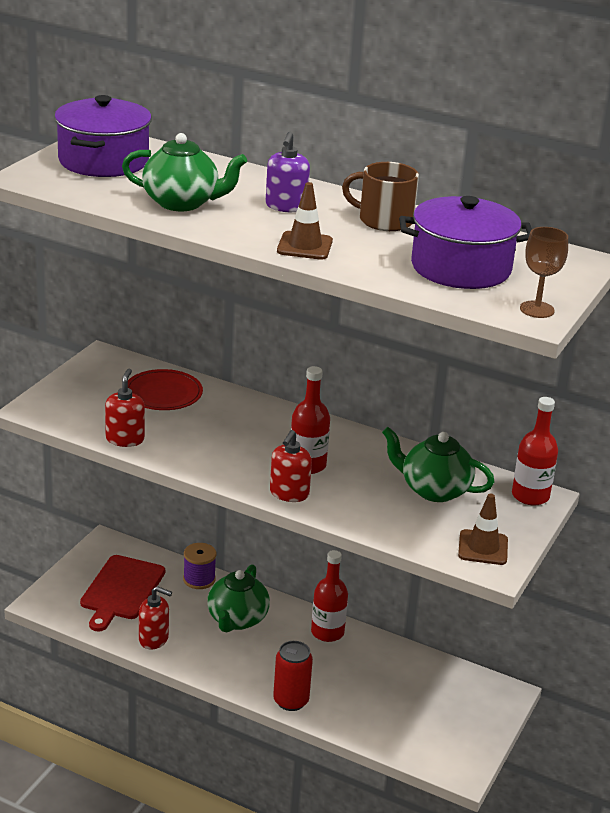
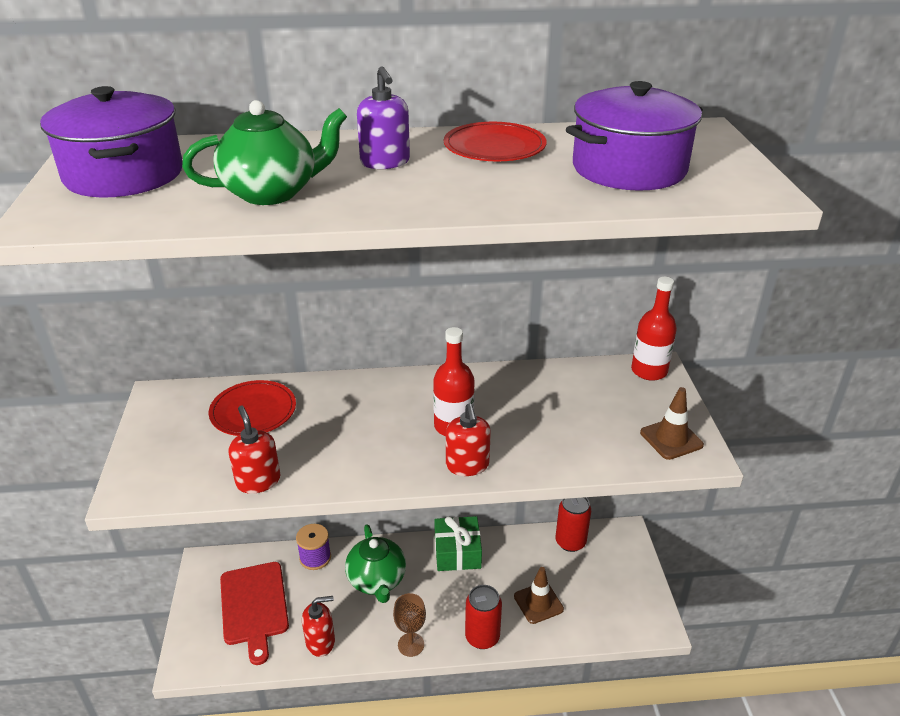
camera: 30 degrees left, 5 degrees up
brown traffic cone [277,182,333,260] -> brown traffic cone moved to [514,567,564,624]
red bottle [311,550,348,642] -> green gift [434,516,482,571]
brown mug [342,162,419,231] -> red plate [444,122,547,161]
green teapot [382,427,494,502] -> none
brown goblet [520,227,568,318] -> brown goblet moved to [393,593,426,657]
none -> red can [556,497,591,552]

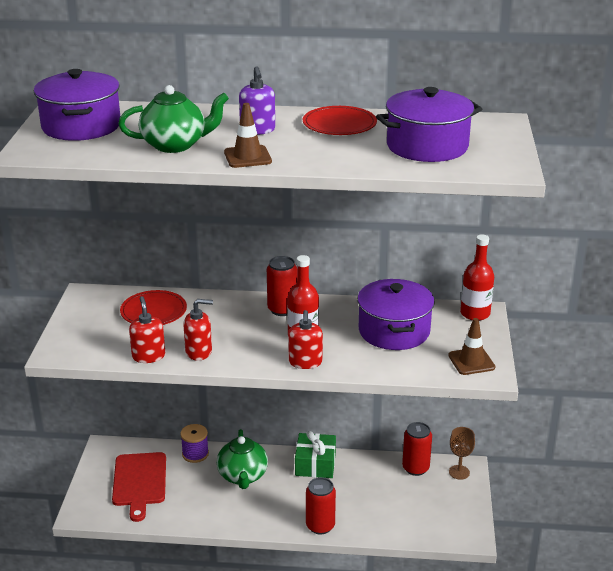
camera: 10 degrees right, 5 degrees down
red soap dispenser [302,596,335,657] -> red soap dispenser moved to [183,299,213,361]
brown goblet [393,593,426,657] -> brown goblet moved to [449,427,475,480]
brown traffic cone [514,567,564,624] -> brown traffic cone moved to [224,103,272,168]
none -> red can [267,256,297,316]
none -> purple pot [357,279,435,350]

